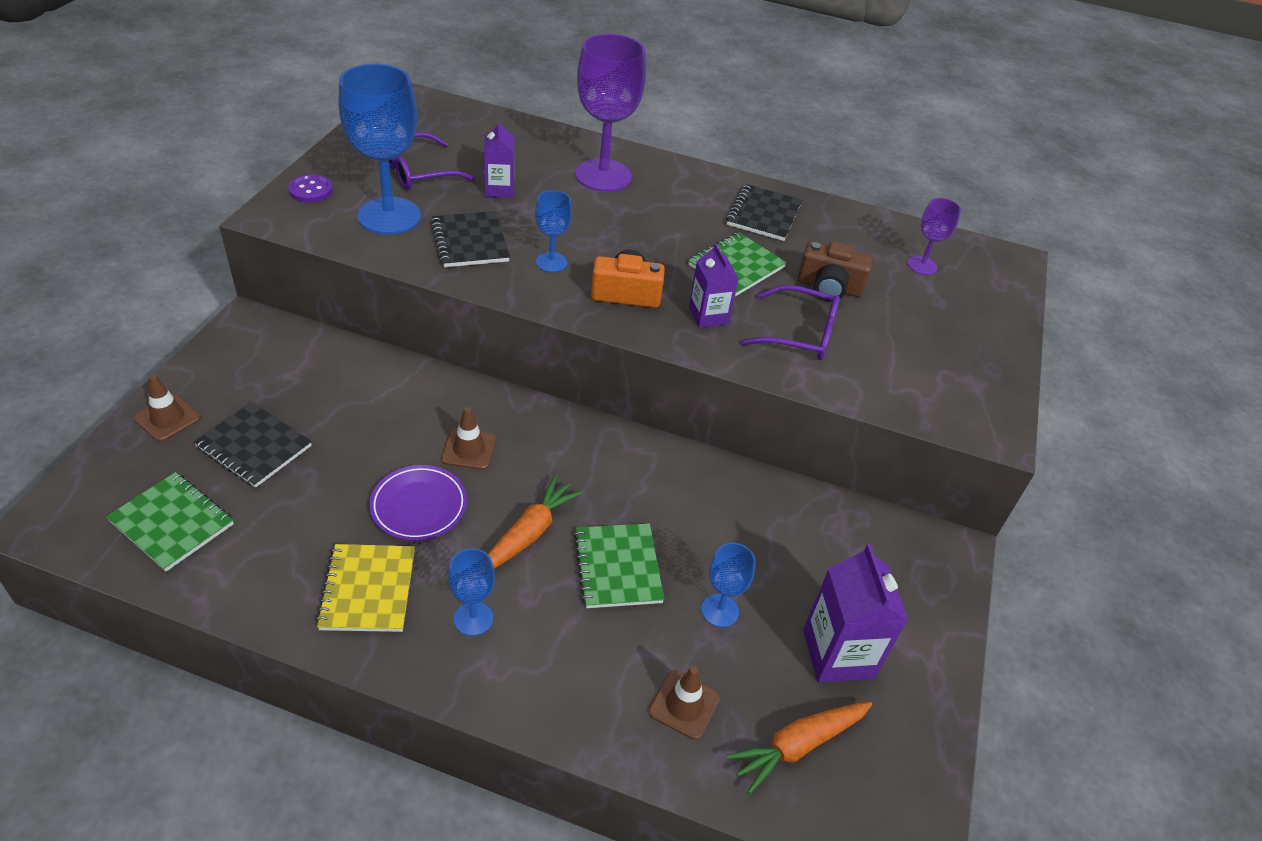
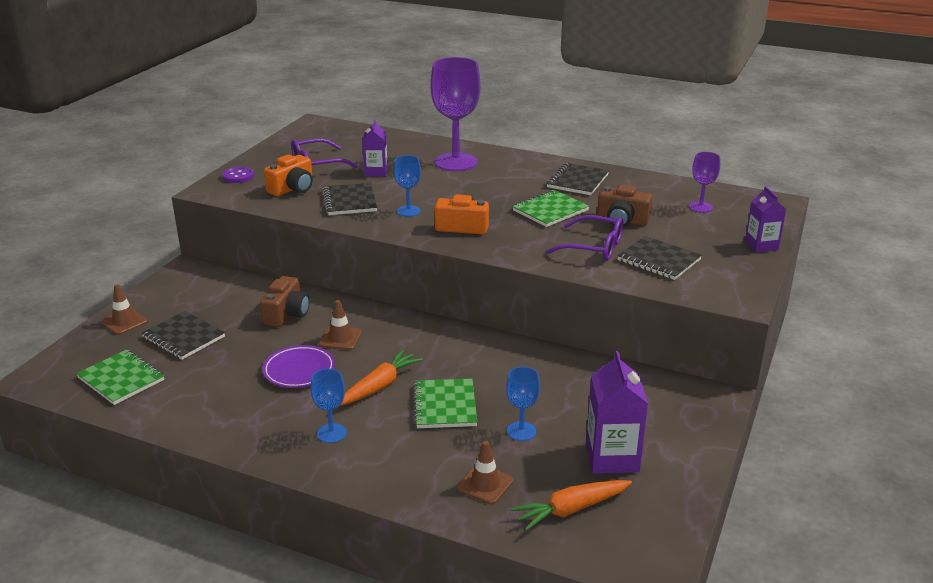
camera: 10 degrees right, 15 degrees down
yellow notebook [316,544,415,632] -> none
blue goblet [339,64,421,235] -> orange camera [264,154,313,196]
purple carton [689,243,739,328] -> purple carton moved to [745,186,786,253]
none -> brown camera [260,276,309,327]
none -> black notebook [617,236,702,280]

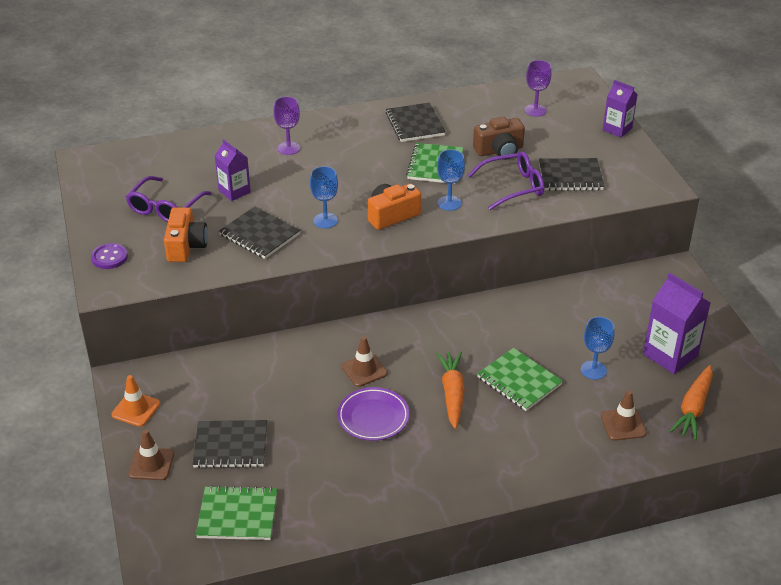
camera: 40 degrees left, 10 degrees up
brown camera [260,276,309,327] -> none
blue goblet [310,369,347,443] -> blue goblet moved to [437,149,465,211]
purple goblet [431,57,481,171] -> purple goblet [274,97,300,155], size x0.50
none -> orange traffic cone [111,375,160,427]

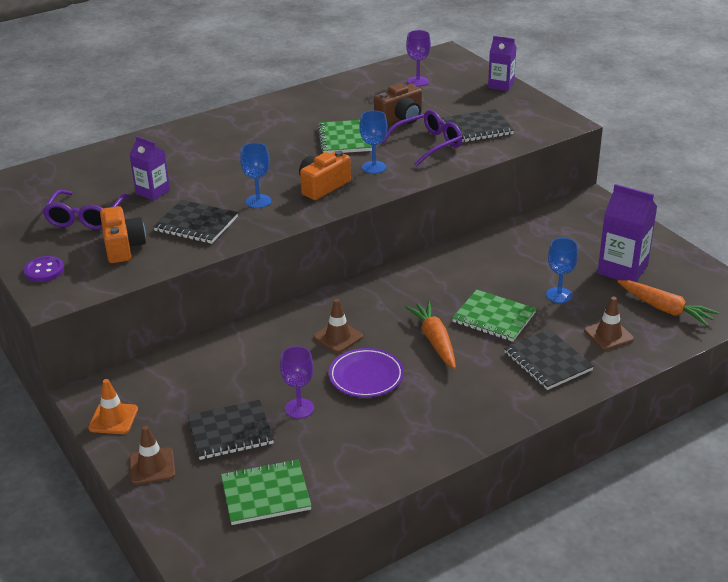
camera: 15 degrees left, 5 degrees down
purple goblet [274,97,300,155] -> purple goblet moved to [280,346,314,419]
black notebook [386,103,446,142] -> black notebook moved to [504,329,594,390]
orange carrot [670,365,713,440] -> orange carrot turned 60 degrees counterclockwise [617,280,719,326]

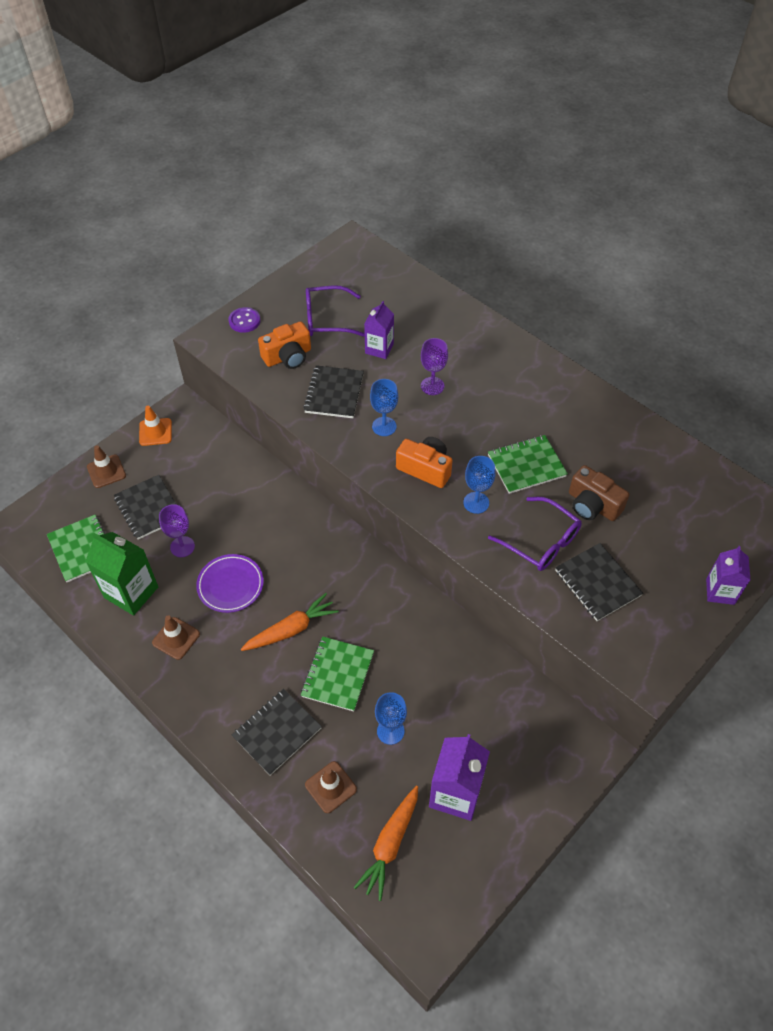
camera: 75 degrees right, 20 degrees up
brown traffic cone [314,299,363,353] -> brown traffic cone moved to [152,615,200,660]
purple goblet [406,30,431,86] -> purple goblet moved to [421,338,448,395]
none -> green carton [85,532,158,616]

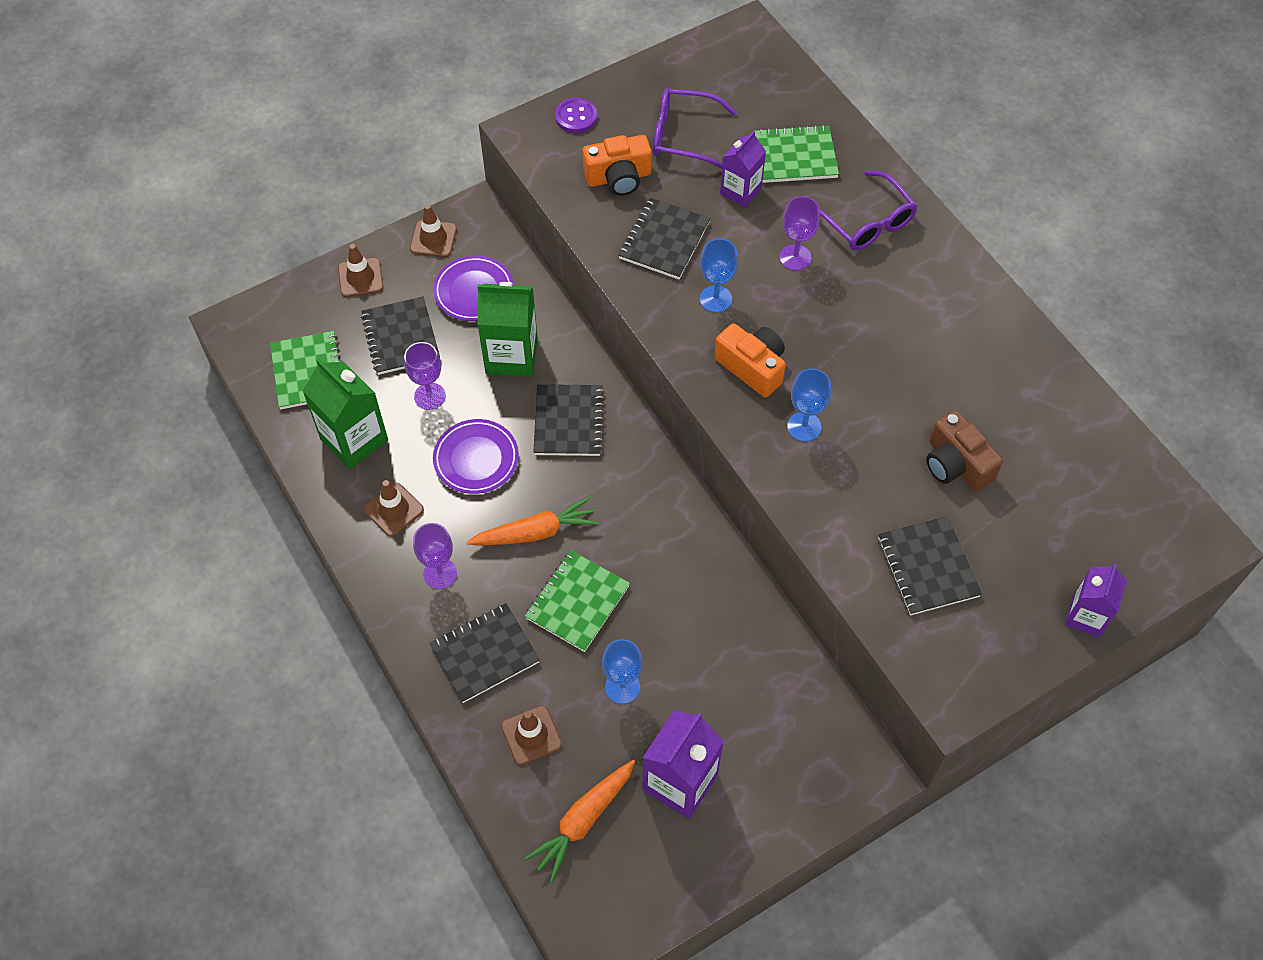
camera: 15 degrees right, 5 degrees up
orange traffic cone [139,406,172,446] -> brown traffic cone [410,204,457,257]
green notebook [488,435,568,494] -> green notebook moved to [755,125,839,183]
purple glasses [488,497,582,571] -> purple glasses moved to [820,170,917,251]
none -> purple goblet [413,523,457,589]
none -> purple plate [433,255,513,321]
none -> green carton [477,282,538,377]
none -> black notebook [533,384,605,456]

